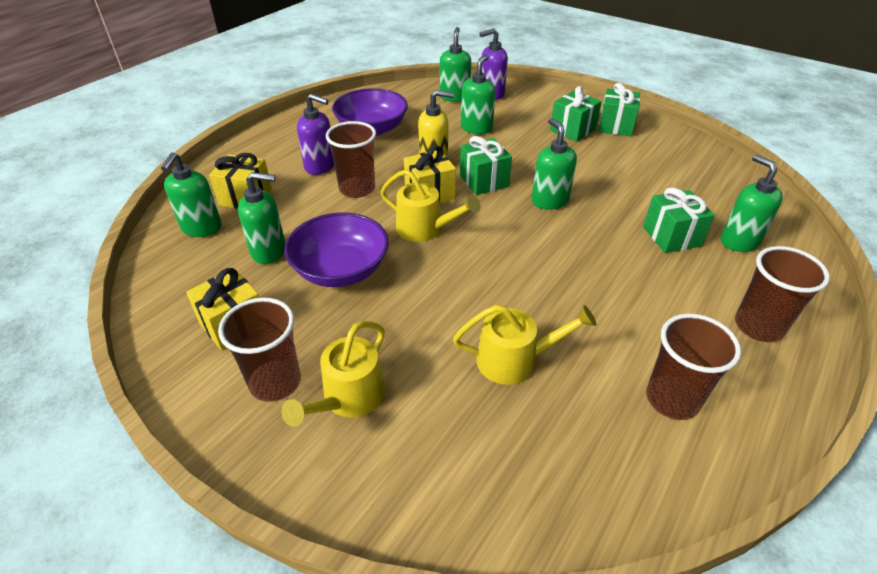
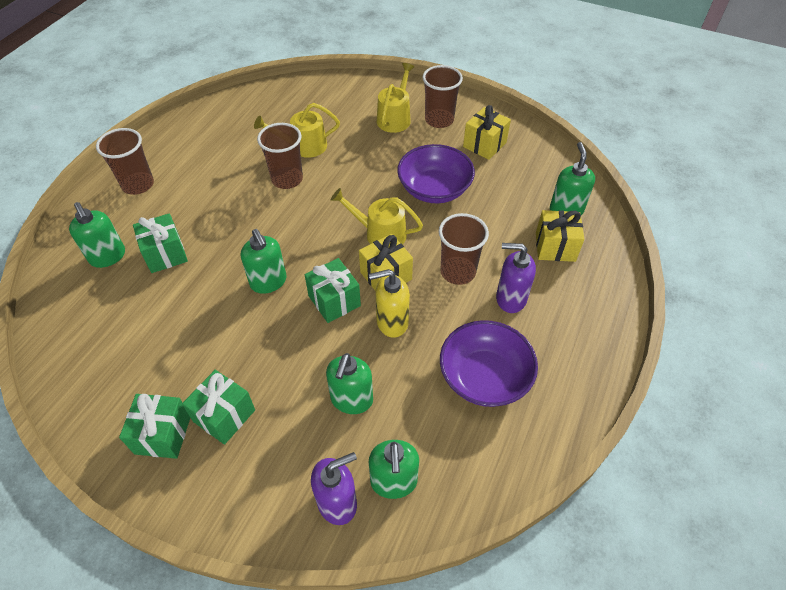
camera: 170 degrees right, 10 degrees up
green soap dispenser [238,172,286,264] -> none
brown cup [646,314,741,420] -> brown cup moved to [257,123,303,189]

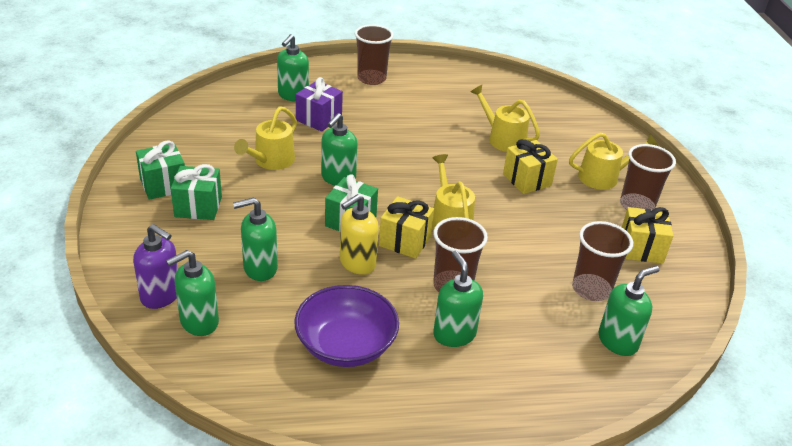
camera: 55 degrees right, 15 degrees down
green gift [133,213,188,273] -> purple gift [296,77,343,132]
brown cup [257,123,303,189] -> brown cup moved to [572,221,633,301]
yellow soap dispenser [369,269,410,338] -> yellow soap dispenser turned 90 degrees counterclockwise [340,194,379,275]
purple bowl [397,144,475,203] -> none
purple soap dispenser [496,243,536,313] -> green soap dispenser [433,250,483,347]
yellow gift [536,210,584,262] -> yellow gift moved to [503,139,558,194]
none -> yellow watering can [234,106,297,170]

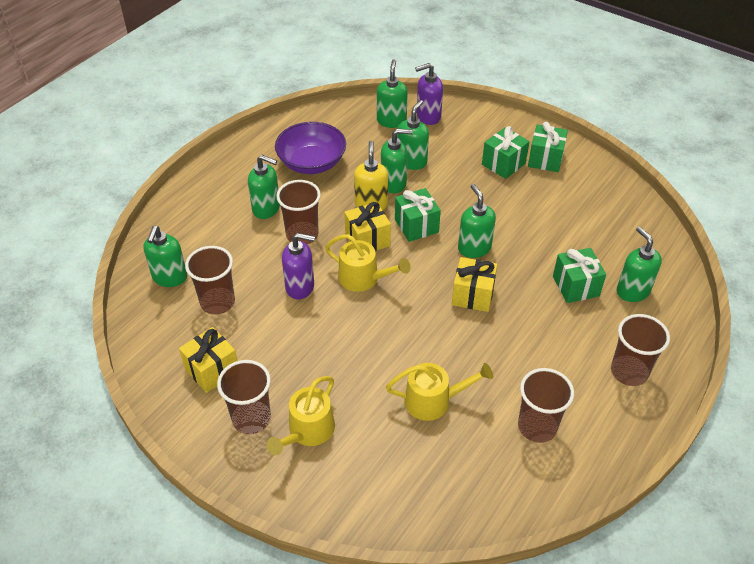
camera: 135 degrees right, 10 degrees up
yellow watering can [234,106,297,170] -> none
purple gift [296,77,343,132] -> green gift [553,248,606,303]
yellow gift [503,139,558,194] -> yellow gift moved to [452,257,497,312]
none -> purple soap dispenser [282,233,315,299]
none -> green soap dispenser [381,129,413,193]
none -> brown cup [518,368,574,443]

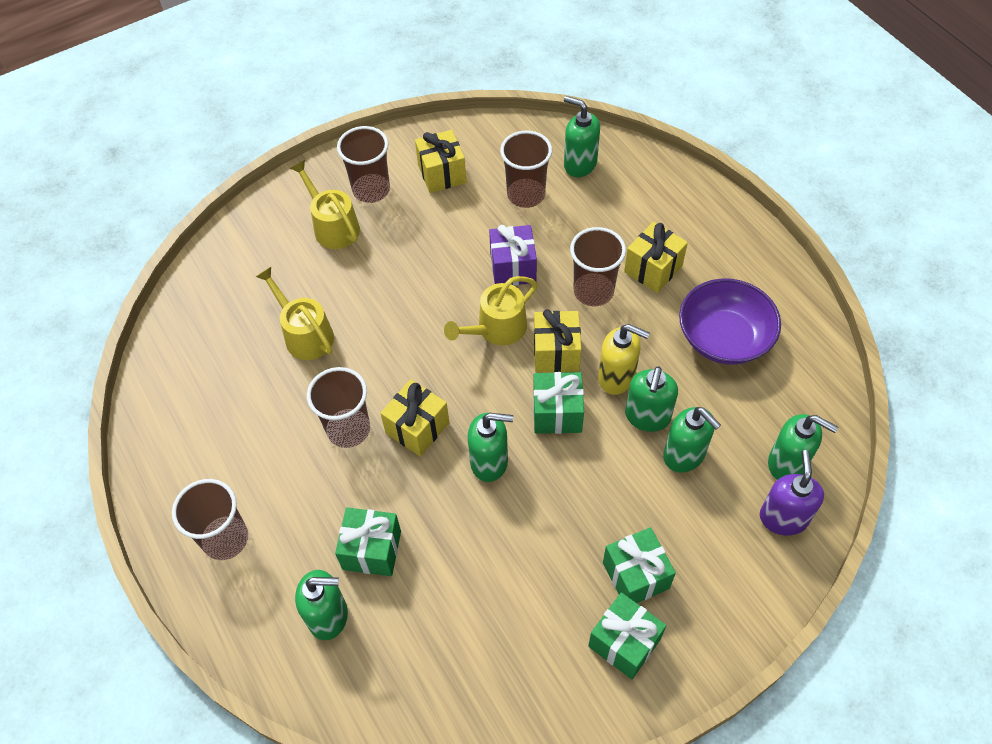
camera: 115 degrees right, 10 degrees up
green soap dispenser [248,155,280,219] -> yellow gift [624,222,688,293]
purple soap dispenser [282,233,315,299] -> purple gift [489,225,537,286]
yellow watering can [386,363,493,421] -> yellow watering can turned 120 degrees clockwise [256,267,334,360]
brown cup [518,368,574,443] -> brown cup moved to [307,367,370,448]

